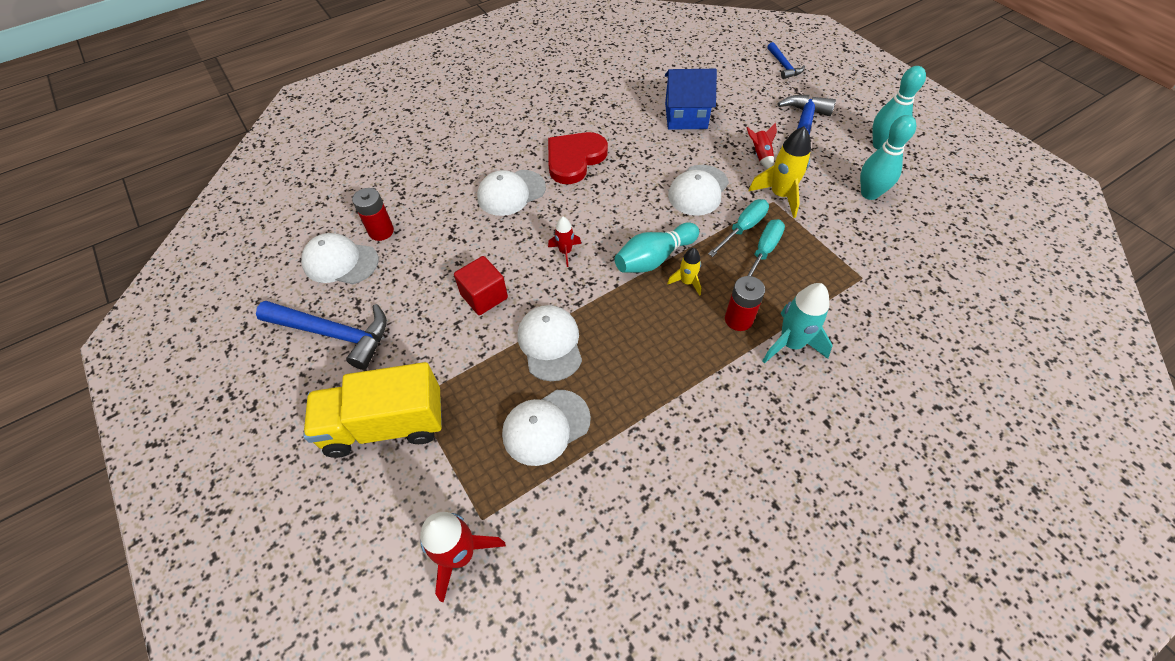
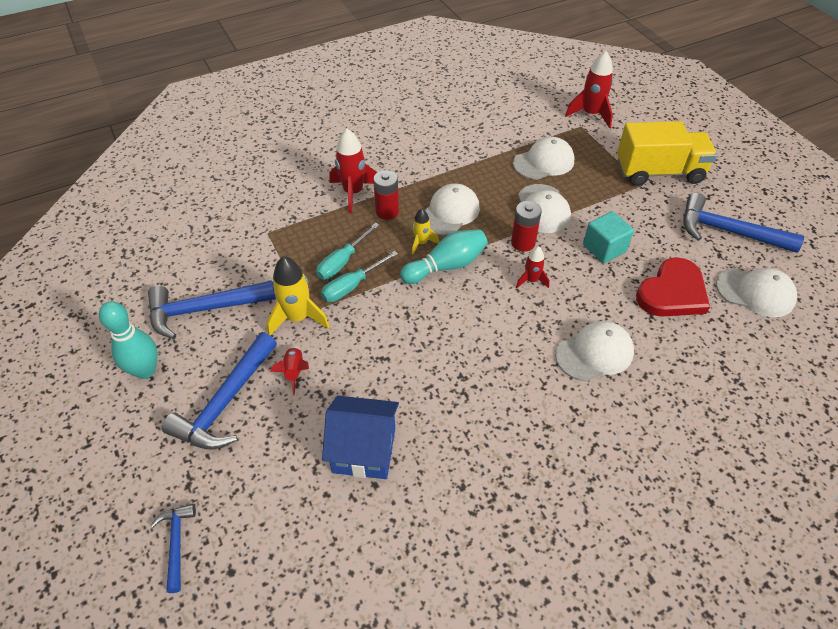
camera: 175 degrees left, 5 degrees down
red battery [352,188,394,241] -> red battery moved to [511,201,542,252]
red cube [454,256,508,315] -> turquoise cube [583,211,634,263]
red heart [548,132,608,184] -> red heart moved to [636,257,710,316]
white cap [668,165,729,216] -> white cap moved to [425,183,480,236]
turquoise rocket [762,283,833,364] -> red rocket [330,129,377,213]
turquoise bowling pin [860,115,916,200] -> blue hammer [148,280,276,339]

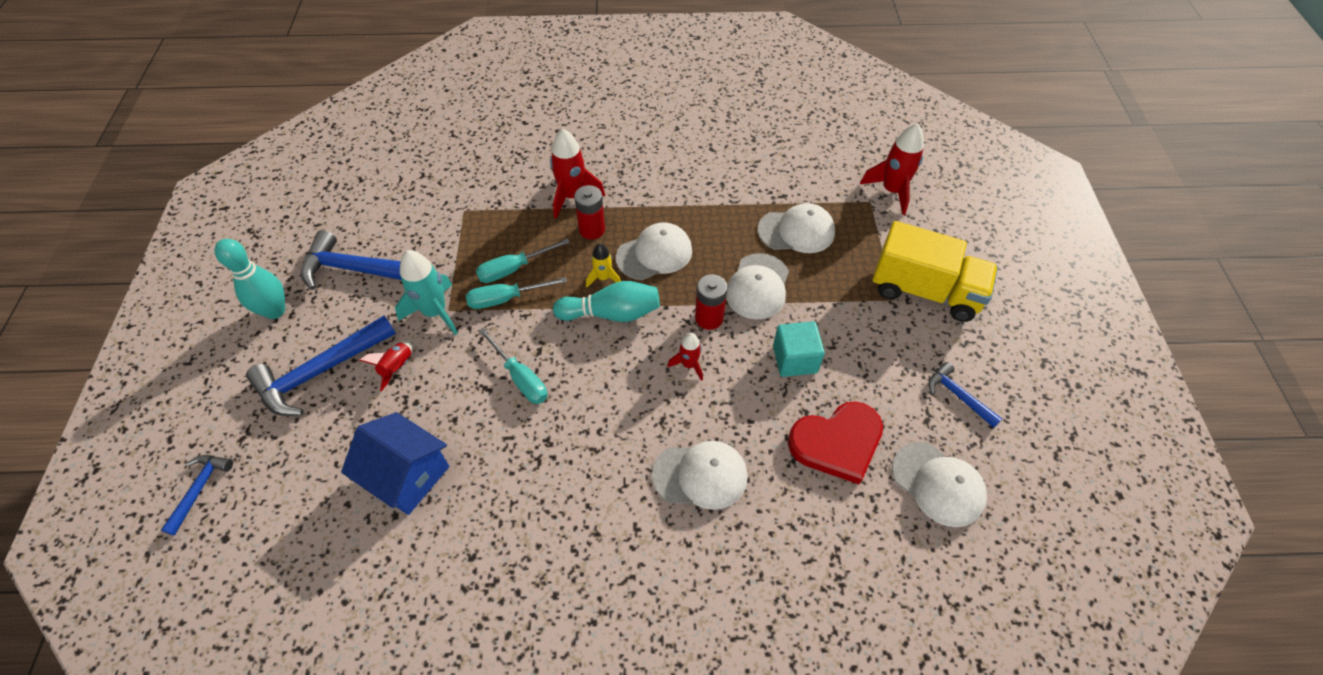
camera: 25 degrees right, 5 degrees up
yellow rocket [267,256,330,335] -> turquoise rocket [395,250,458,335]
blue hammer [683,193,804,253] -> blue hammer [928,362,1002,428], size x0.54
none -> turquoise screwdriver [478,328,547,404]

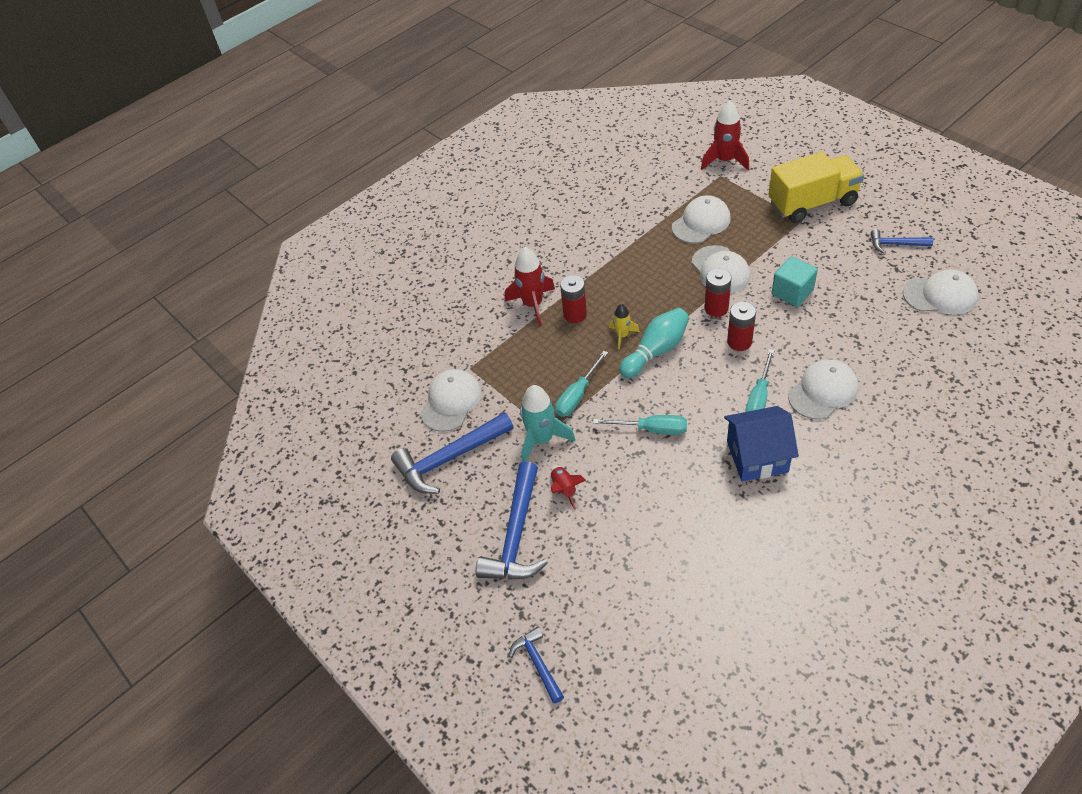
camera: 35 degrees left, 5 degrees down
turquoise bowling pin [215,239,285,319] -> none
blue house [341,412,449,515] -> blue house moved to [724,406,799,482]
turquoise screwdriver [476,239,570,283] -> turquoise screwdriver moved to [745,349,775,412]
white cap [616,222,692,280] -> white cap moved to [420,369,481,432]
red rocket [667,333,703,381] -> red battery [727,302,756,351]
red heart [788,401,883,484] -> none

